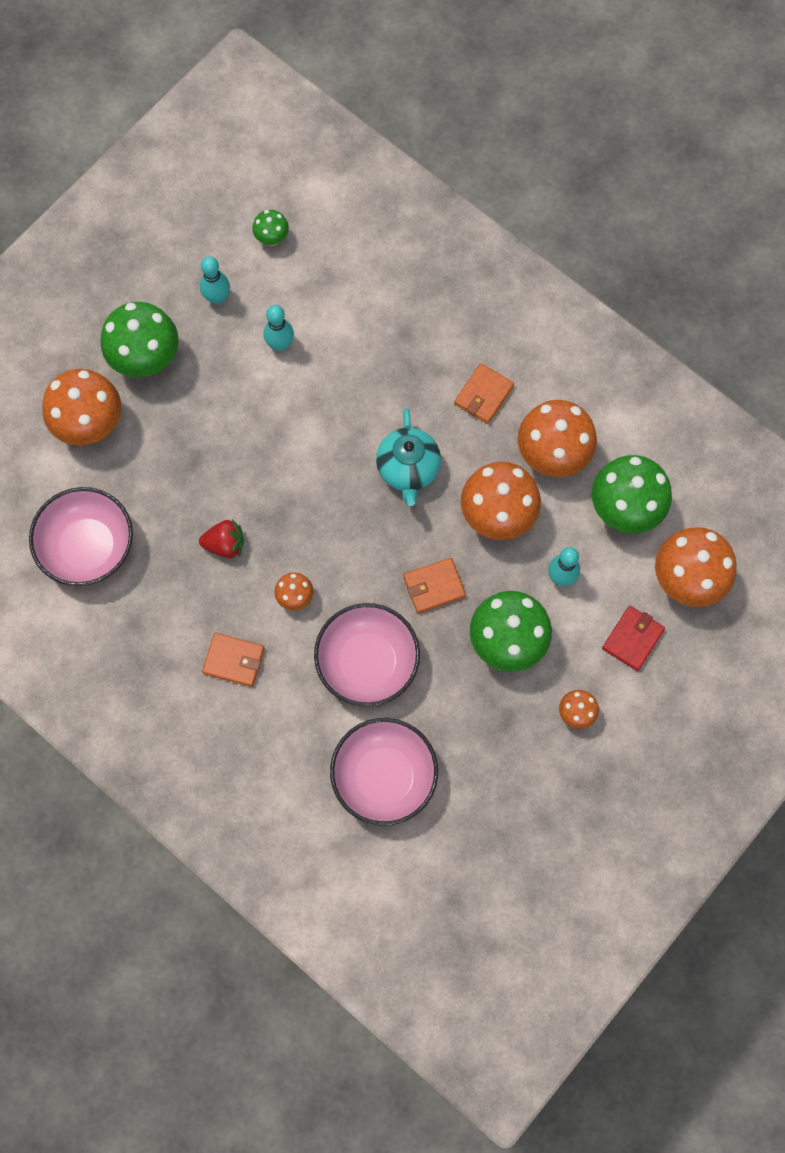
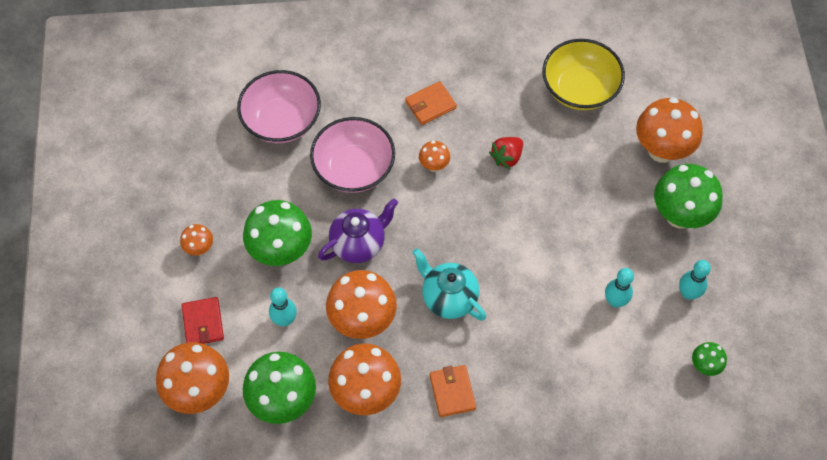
camera: 135 degrees right, 10 degrees down
pink bowl [29,487,133,586] -> yellow bowl [543,39,625,110]
orange wallet [403,558,466,613] -> purple teapot [318,198,398,263]

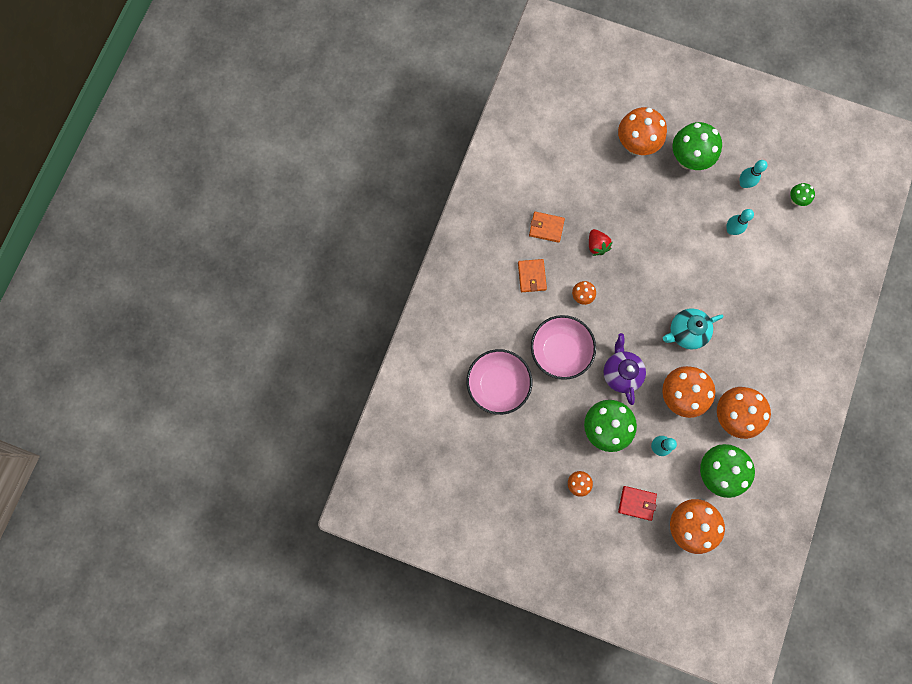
camera: 65 degrees left, 15 degrees up
orange wallet [430,365,476,417] -> orange wallet moved to [529,212,565,243]
yellow bowl [543,39,625,110] -> none

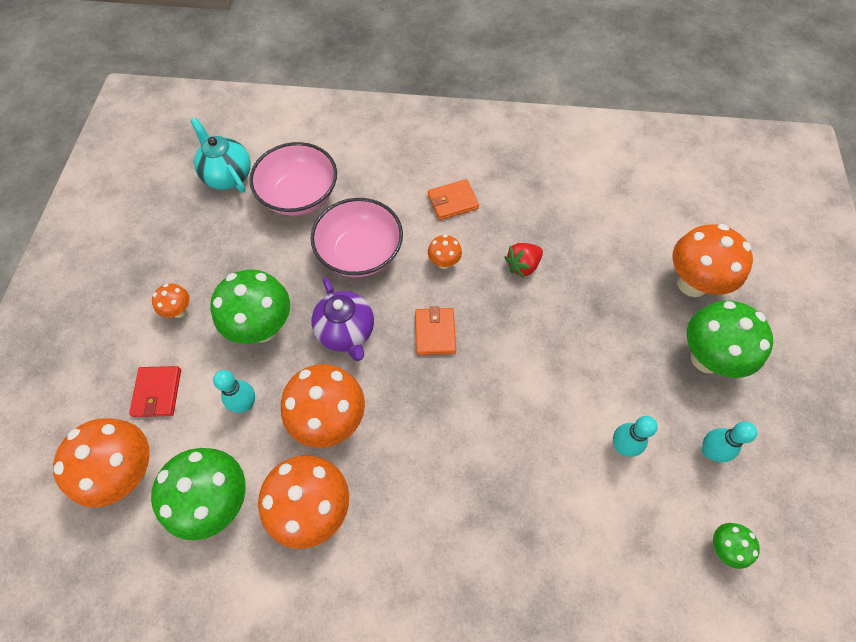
camera: 75 degrees right, 15 degrees down
orange wallet [529,212,565,243] -> orange wallet moved to [415,306,456,355]
purple teapot [603,333,646,405] -> purple teapot turned 90 degrees clockwise [312,277,374,361]
turquoise teapot [663,308,723,349] -> turquoise teapot moved to [190,117,251,193]

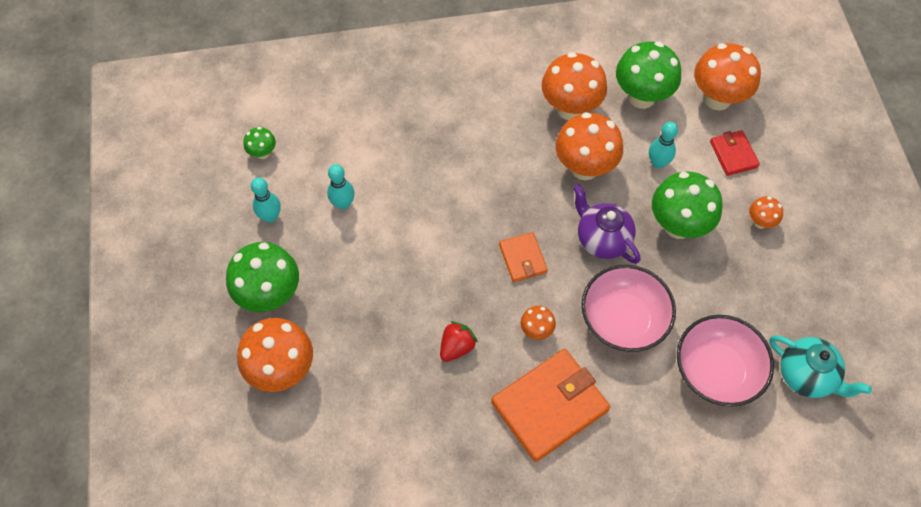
camera: 165 degrees right, 0 degrees up
orange wallet [428,179,479,220] -> orange wallet [491,349,610,462], size x1.93

